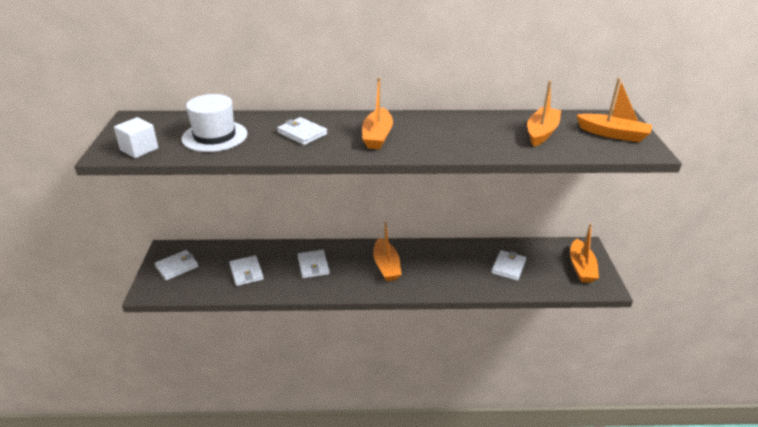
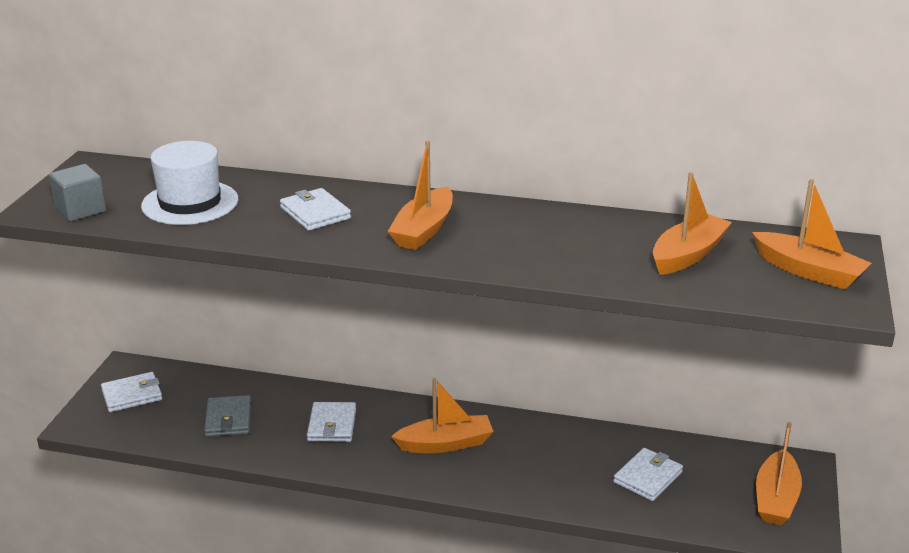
camera: 15 degrees right, 5 degrees down
white cube [114,117,158,158] -> grey cube [49,164,106,221]
white wallet [229,255,264,286] -> grey wallet [204,395,251,437]
orange boat [373,222,402,281] -> orange boat turned 105 degrees counterclockwise [391,378,494,453]

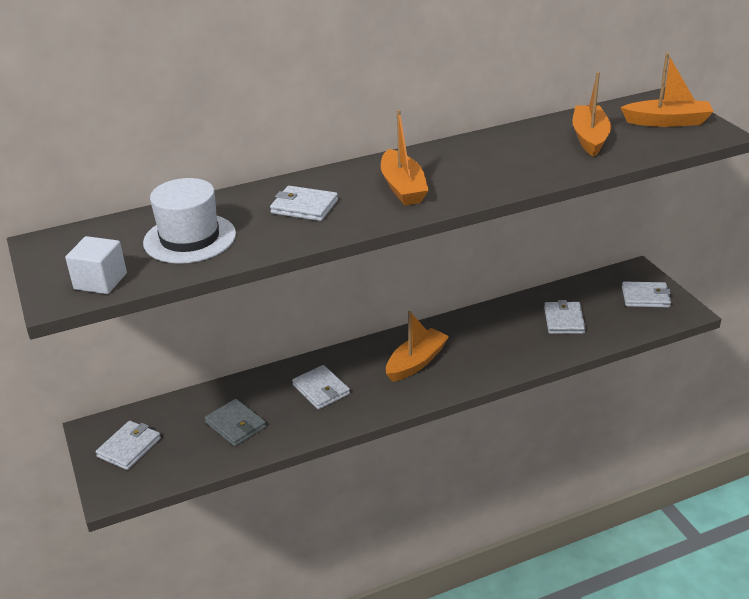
camera: 35 degrees left, 5 degrees up
grey cube [49,164,106,221] -> white cube [65,236,127,294]
orange boat [756,422,802,525] -> white wallet [622,281,671,307]

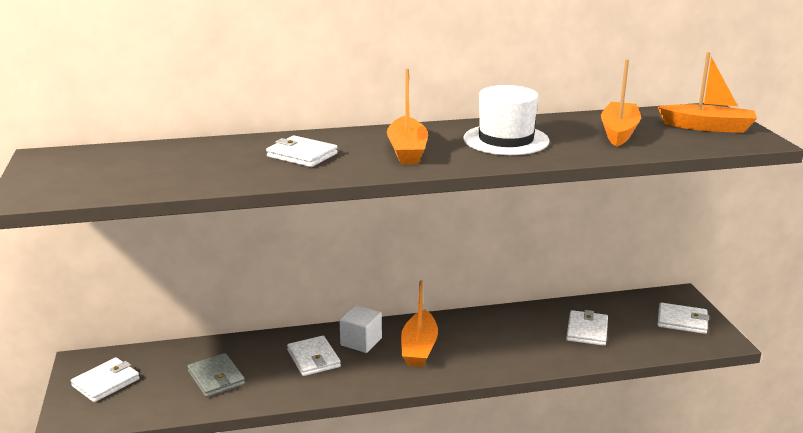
camera: 10 degrees right, 10 degrees down
white cube [65,236,127,294] -> white cube moved to [339,305,382,353]
white hat [143,178,236,264] -> white hat moved to [463,85,549,155]
orange boat [386,311,449,382] -> orange boat turned 135 degrees clockwise [401,280,438,367]

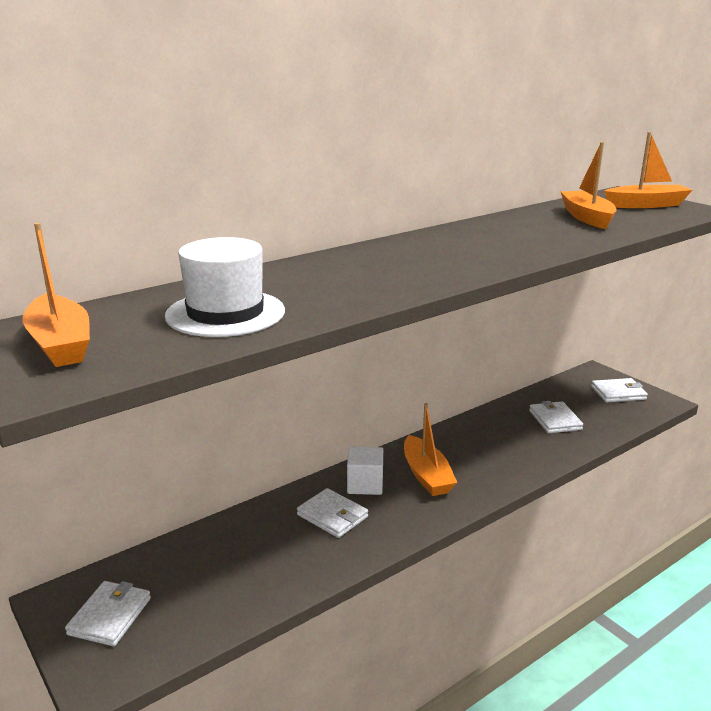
camera: 25 degrees left, 0 degrees up
grey wallet [187,353,245,397] -> none
white wallet [266,136,338,167] -> none
orange boat [387,68,428,164] -> orange boat moved to [22,223,90,367]
white hat [463,85,549,155] -> white hat moved to [165,237,285,337]

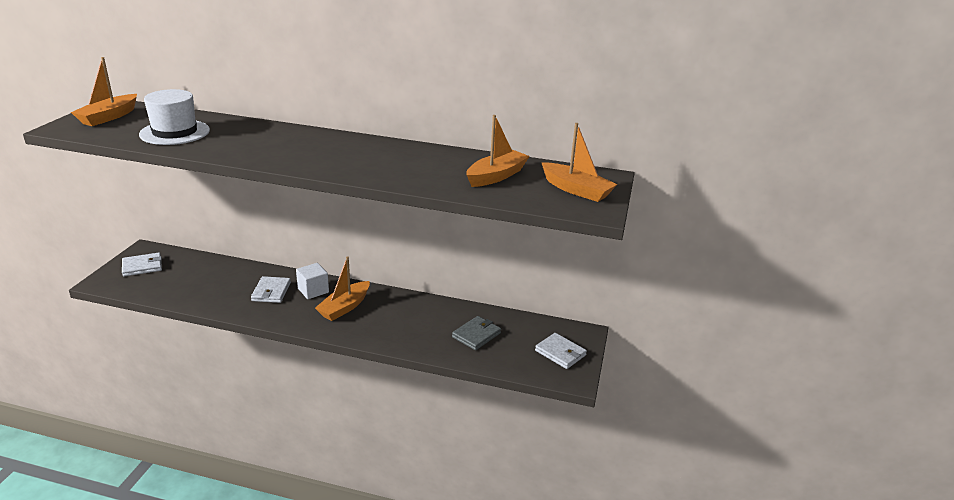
camera: 50 degrees right, 5 degrees up
white wallet [529,401,583,433] -> grey wallet [452,316,501,350]

